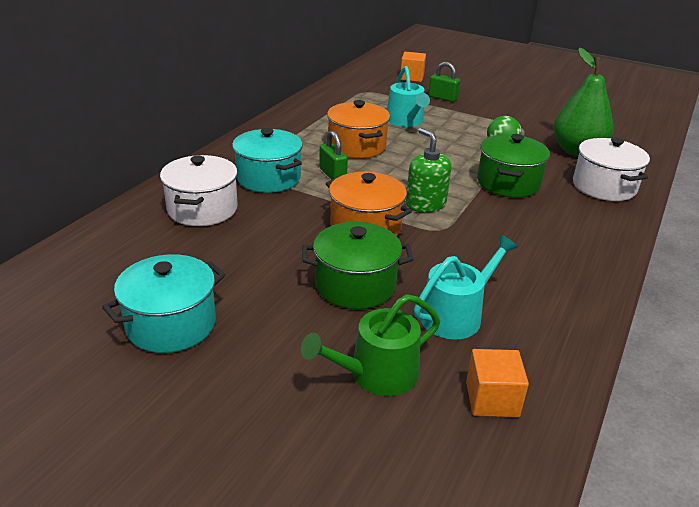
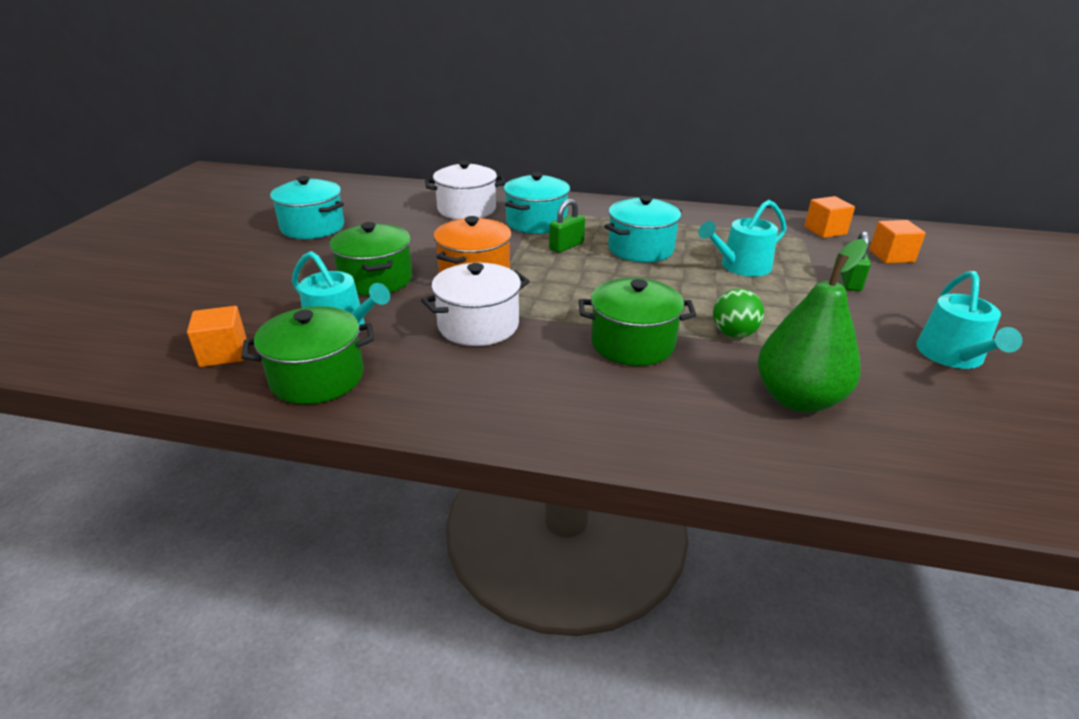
camera: 75 degrees right, 0 degrees up
green watering can [301,294,440,396] -> none
orange pot [327,100,390,159] -> turquoise pot [604,196,682,262]
green soap dispenser [406,128,451,212] -> none
white pot [573,138,650,201] -> white pot moved to [421,263,530,346]
none -> green pot [241,306,374,404]
none -> orange cube [804,196,855,238]
none -> turquoise watering can [916,271,1022,369]

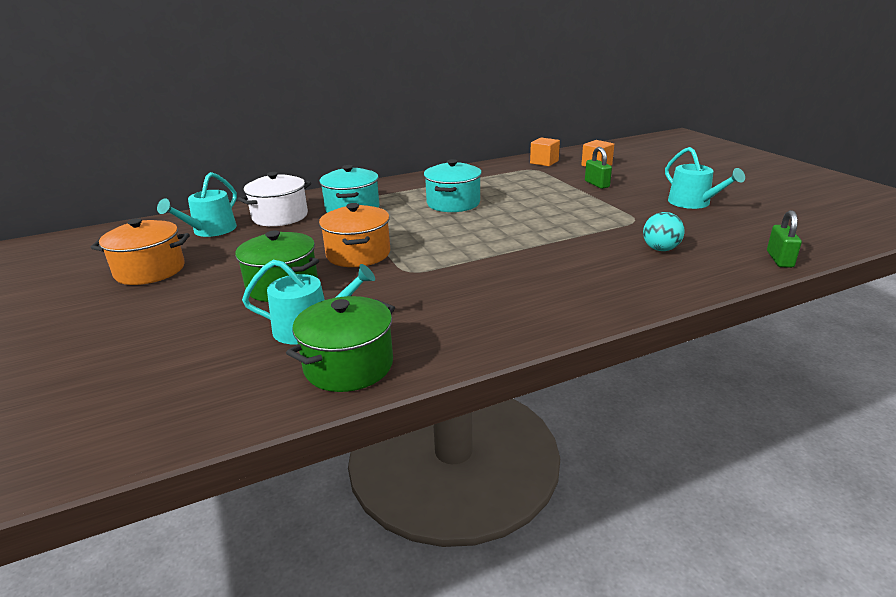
camera: 35 degrees left, 5 degrees down
orange cube [187,306,247,367] -> none
turquoise pot [270,176,344,239] -> orange pot [91,218,190,285]
white pot [421,263,530,346] -> none
green padlock [549,199,585,253] -> green padlock moved to [767,210,802,268]
green pot [579,278,696,366] -> none
turquoise watering can [698,200,787,277] -> turquoise watering can moved to [157,172,237,237]
green ball [713,289,764,338] -> none
green pear [758,239,867,412] -> turquoise ball [643,212,685,251]

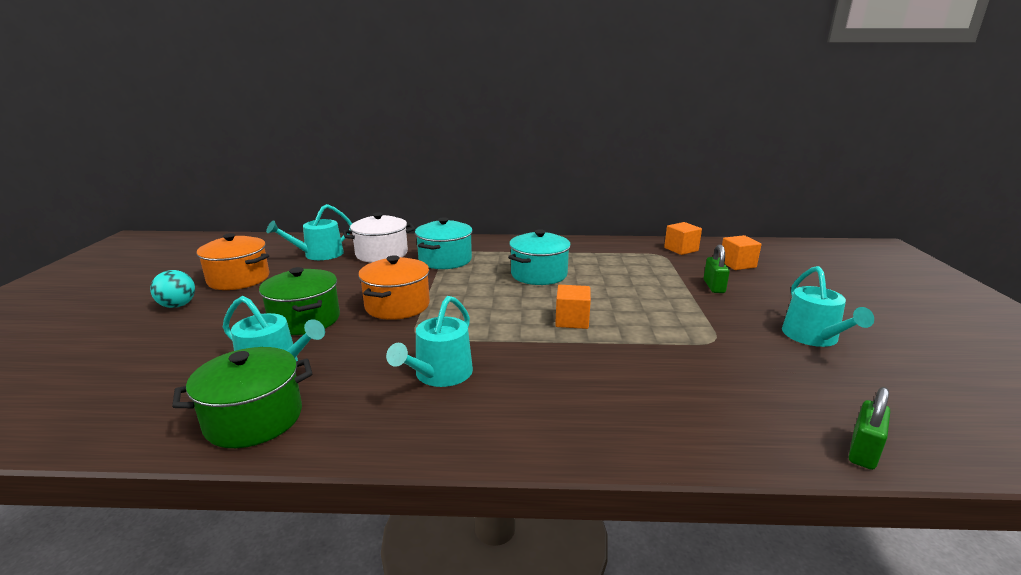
camera: 25 degrees right, 5 degrees down
turquoise ball [643,212,685,251] -> turquoise ball moved to [150,270,195,308]
none -> turquoise watering can [386,296,473,387]
none -> orange cube [555,285,591,329]

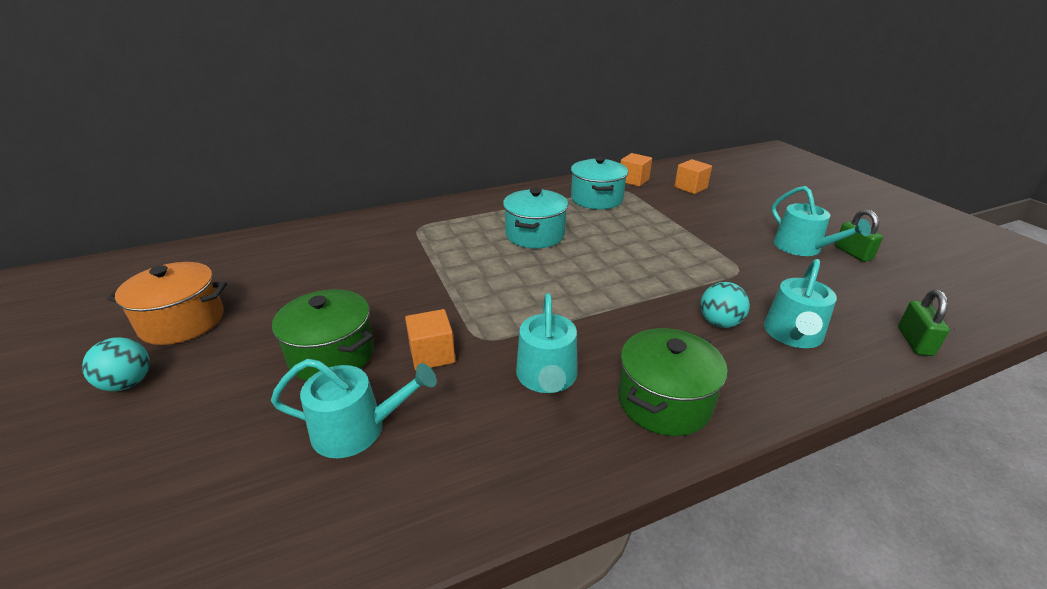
camera: 25 degrees left, 10 degrees up
green pot [172,347,312,448] -> green pot moved to [618,328,728,436]
turquoise watering can [266,204,352,260] -> turquoise watering can moved to [764,259,837,348]
white pot [343,212,415,263] -> none
orange pot [358,255,430,320] -> none
turquoise pot [415,217,473,269] -> turquoise pot moved to [571,156,628,210]
orange cube [555,285,591,329] -> orange cube moved to [405,309,455,370]
green padlock [704,244,730,293] -> green padlock moved to [835,209,883,262]
none -> turquoise ball [700,282,750,328]

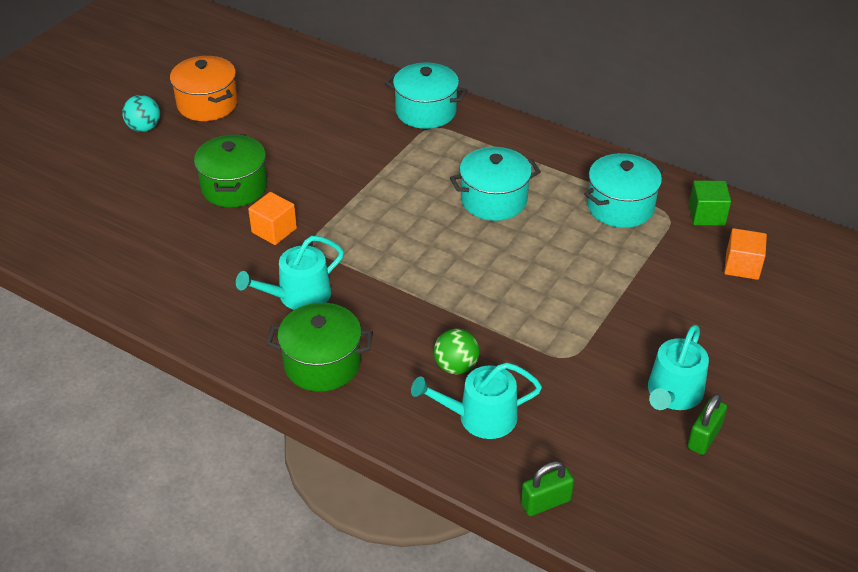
camera: 55 degrees right, 10 degrees up
turquoise watering can [271,359,437,458] -> none
orange cube [621,153,652,187] -> green cube [689,181,731,226]
turquoise ball [700,282,750,328] -> green ball [434,329,480,374]
none -> turquoise pot [385,62,468,129]

